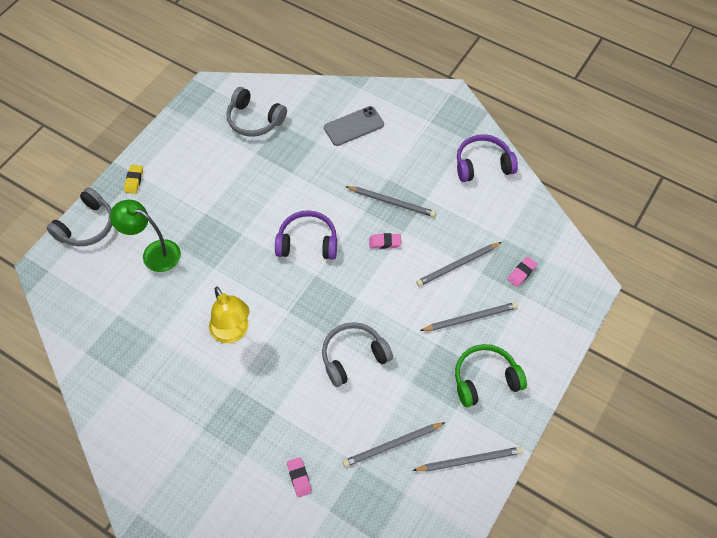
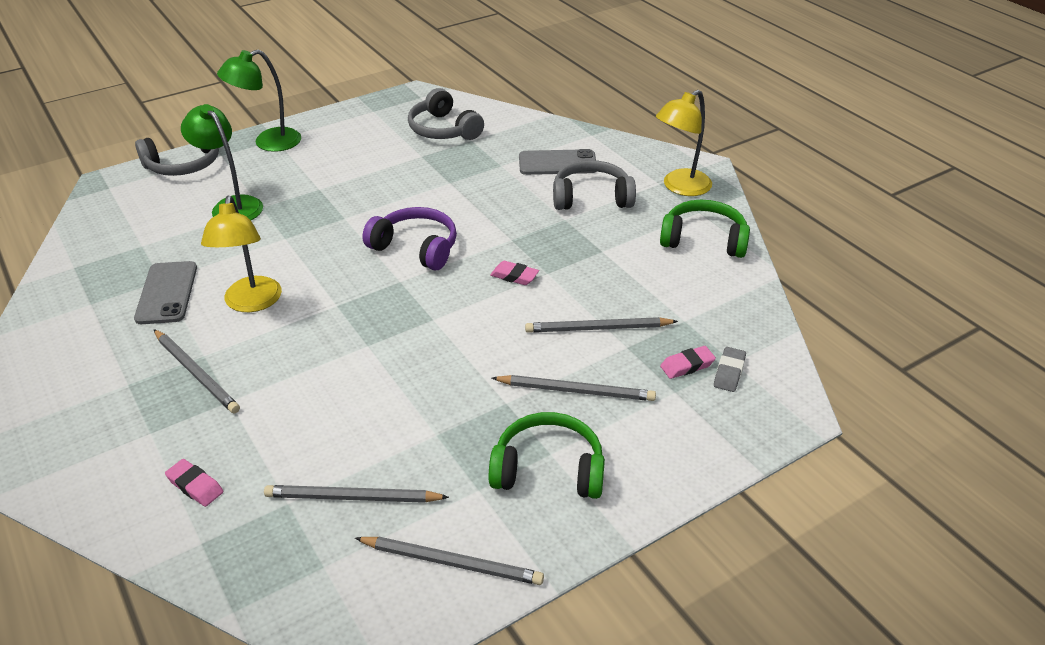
camera: 25 degrees right, 20 degrees down
yellow eraser [124,165,143,194] -> green lamp [217,50,301,152]
pink eraser [287,457,312,497] -> pink eraser turned 60 degrees counterclockwise [165,459,223,507]
grey headphones [322,322,393,387] -> grey headphones moved to [553,160,636,210]
grey pencil [345,186,436,217] -> grey pencil moved to [154,329,240,413]
purple headphones [457,134,518,182] -> green headphones [660,200,750,258]
none -> grey phone [134,261,197,324]
none -> yellow lamp [656,90,712,196]
none -> grey eraser [714,347,746,392]

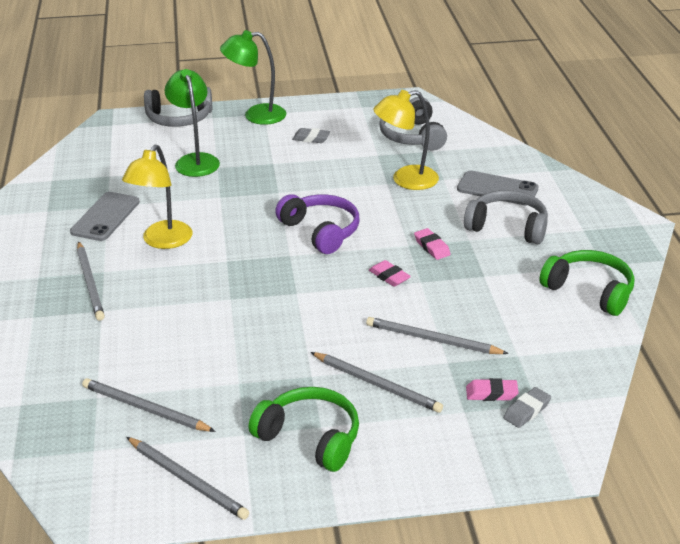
camera: 25 degrees right, 5 degrees down
pink eraser [165,459,223,507] -> pink eraser moved to [414,228,451,260]
yellow lamp [656,90,712,196] -> yellow lamp moved to [373,90,439,190]
none -> grey eraser [292,128,330,143]

